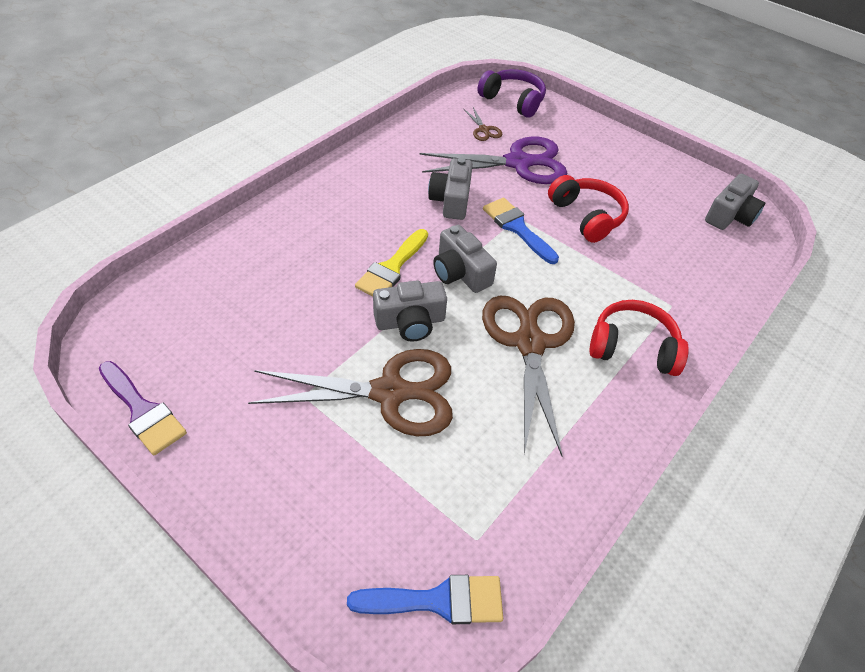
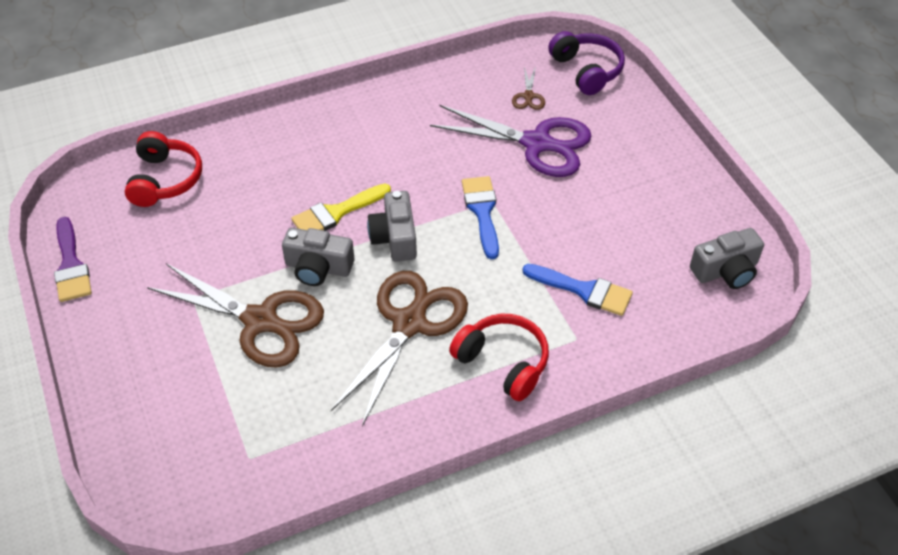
camera: 30 degrees right, 0 degrees up
blue brush [347,575,503,624] -> blue brush moved to [522,264,633,316]
grey camera [428,157,473,220] -> none
red headphones [548,175,629,243] -> red headphones moved to [125,131,202,207]

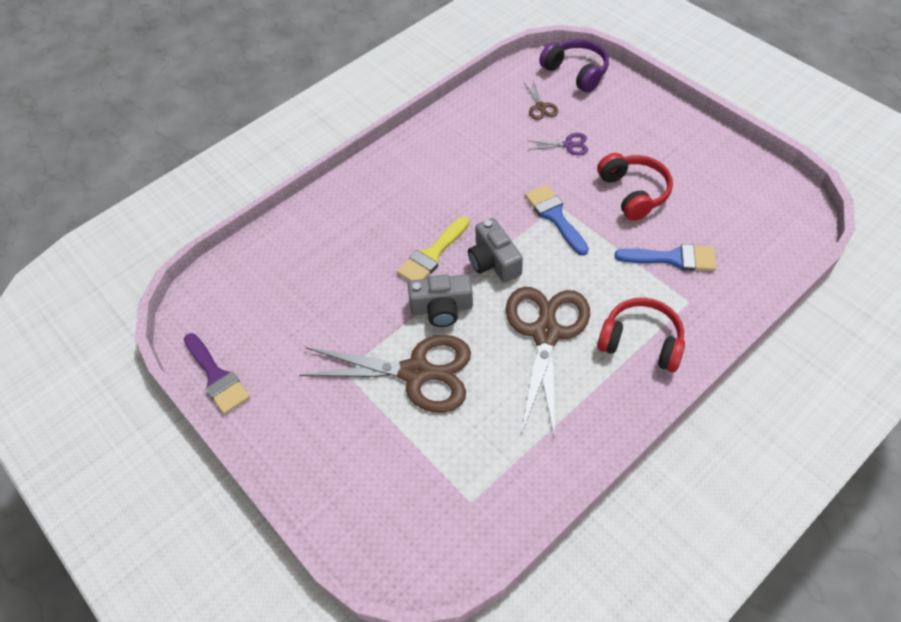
camera: 15 degrees left, 5 degrees up
red headphones [125,131,202,207] -> red headphones moved to [597,153,673,221]
purple scissors [430,105,592,177] -> purple scissors [528,133,588,155], size x0.42
grey camera [690,228,764,289] -> none

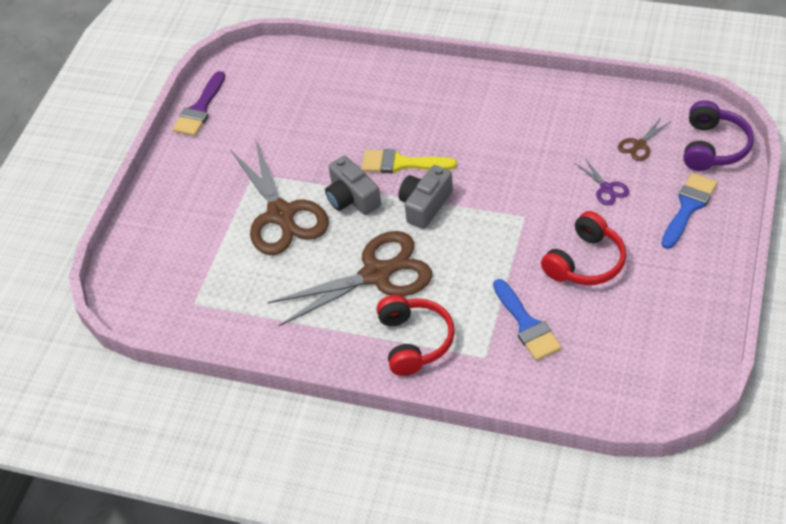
camera: 60 degrees right, 5 degrees down
blue brush [525,184,589,256] -> blue brush moved to [661,173,718,249]

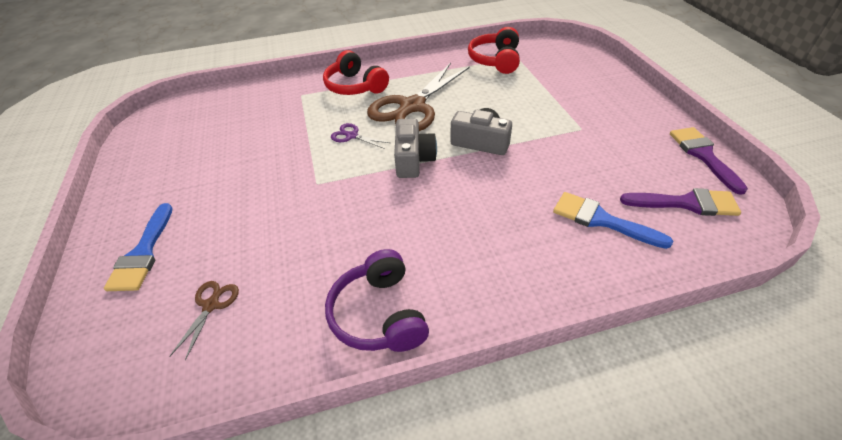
camera: 145 degrees right, 5 degrees down
brown scissors [231,139,329,255] -> none
yellow brush [362,149,457,173] -> none
blue brush [493,279,562,361] -> blue brush moved to [553,192,673,249]
red headphones [541,211,626,285] -> red headphones moved to [468,27,520,74]
purple scissors [575,158,629,205] -> purple scissors moved to [331,123,390,149]
purple headphones [683,100,754,171] -> purple headphones moved to [325,249,429,352]
none -> purple brush [620,188,741,216]

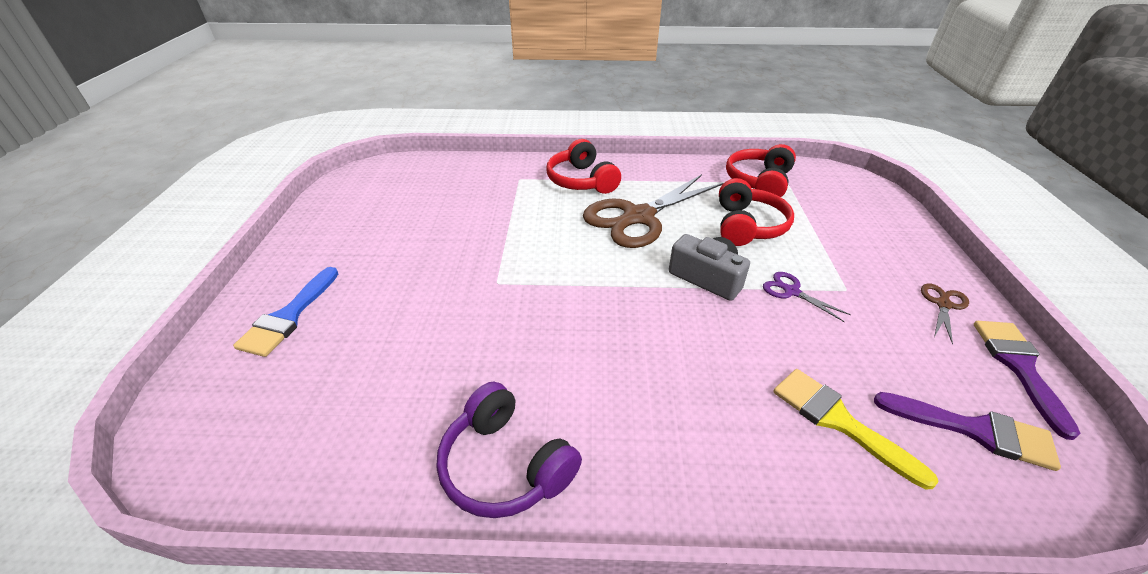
camera: 15 degrees right, 5 degrees down
brown scissors [169,281,239,361] -> brown scissors moved to [921,283,969,344]
purple headphones [325,249,429,352] -> purple headphones turned 45 degrees counterclockwise [437,382,582,518]
purple scissors [331,123,390,149] -> purple scissors moved to [763,272,851,322]
grey camera [394,118,437,178] -> none
blue brush [553,192,673,249] -> yellow brush [773,369,939,489]
none -> red headphones [719,178,794,246]

